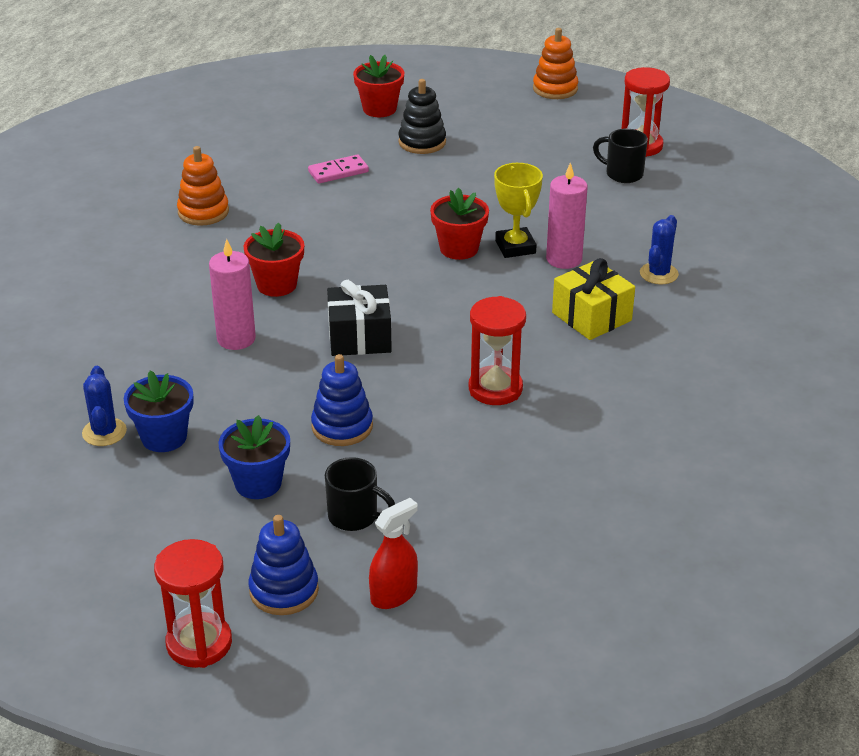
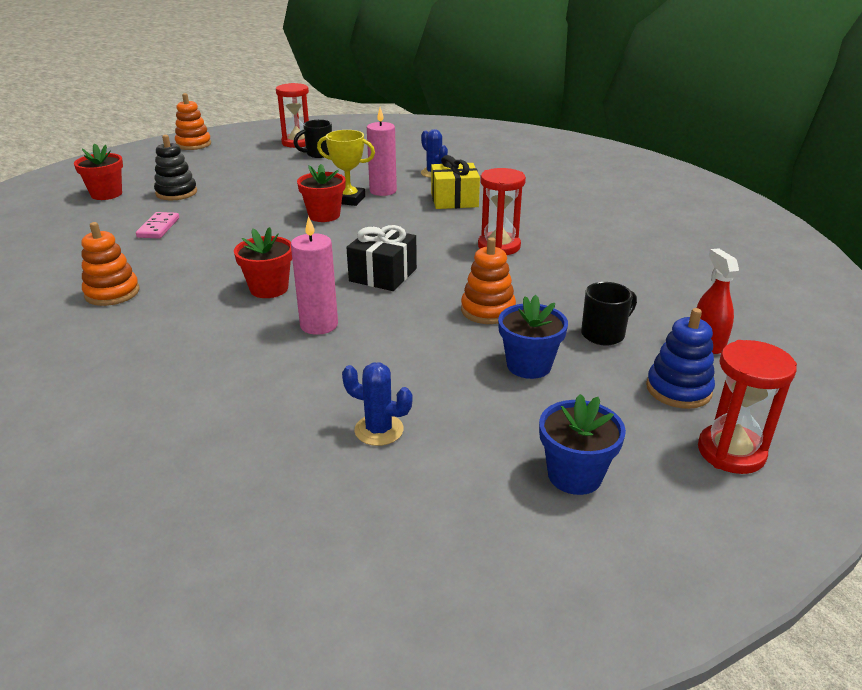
camera: 60 degrees left, 5 degrees down
blue flower pot [124,371,193,452] -> blue flower pot moved to [539,394,626,495]
blue stacking toy [311,354,373,446] -> orange stacking toy [461,237,516,324]

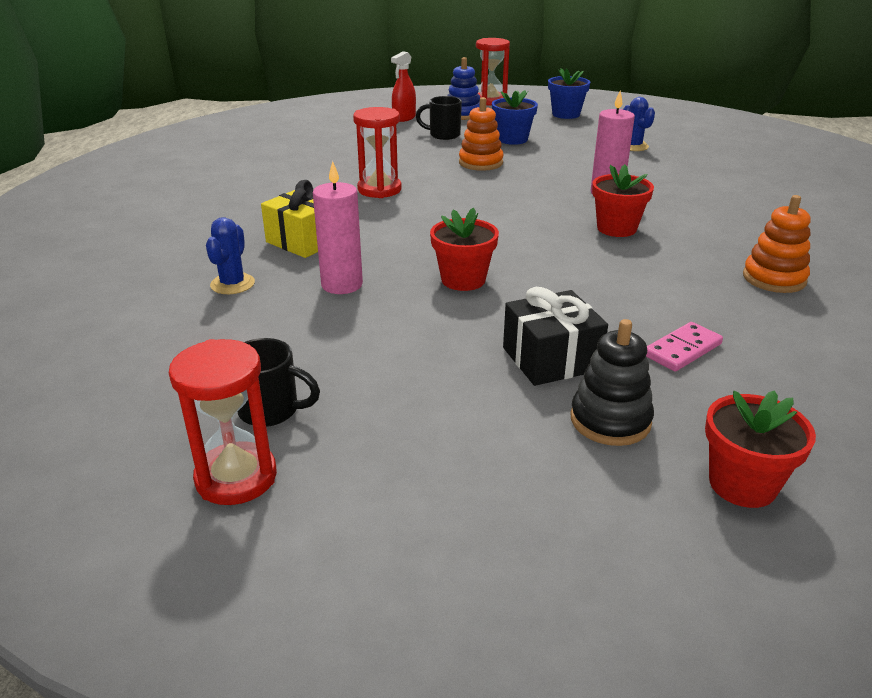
camera: 135 degrees left, 0 degrees up
orange stacking toy [175,93,211,150] -> none
yellow trophy [317,130,375,206] -> none
black gift [346,225,417,291] -> black gift moved to [503,287,608,386]

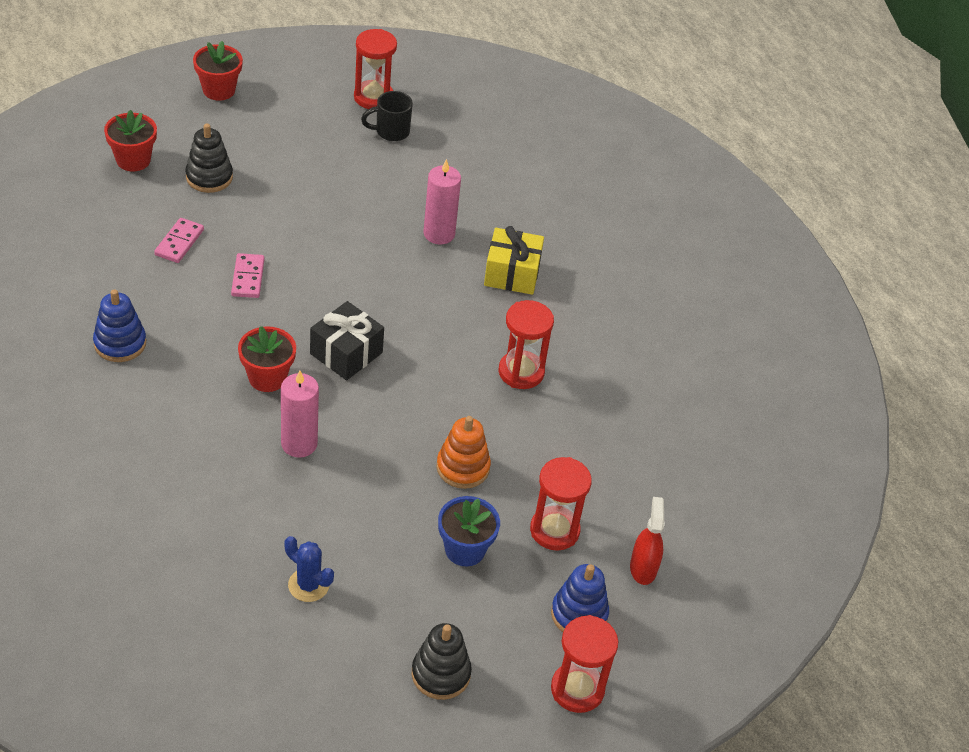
camera: 145 degrees right, 15 degrees up
blue cactus [206,217,255,294] -> none
black mug [416,96,462,140] -> red hourglass [530,457,592,551]
red flower pot [430,207,499,291] -> red flower pot moved to [193,41,243,101]
black gift [503,287,608,386] -> black gift moved to [310,301,384,380]
blue flower pot [548,68,590,119] -> black stacking toy [412,623,472,700]
orange stacking toy [743,195,811,293] -> blue stacking toy [93,289,146,362]
none -> pink domino [231,253,264,298]

